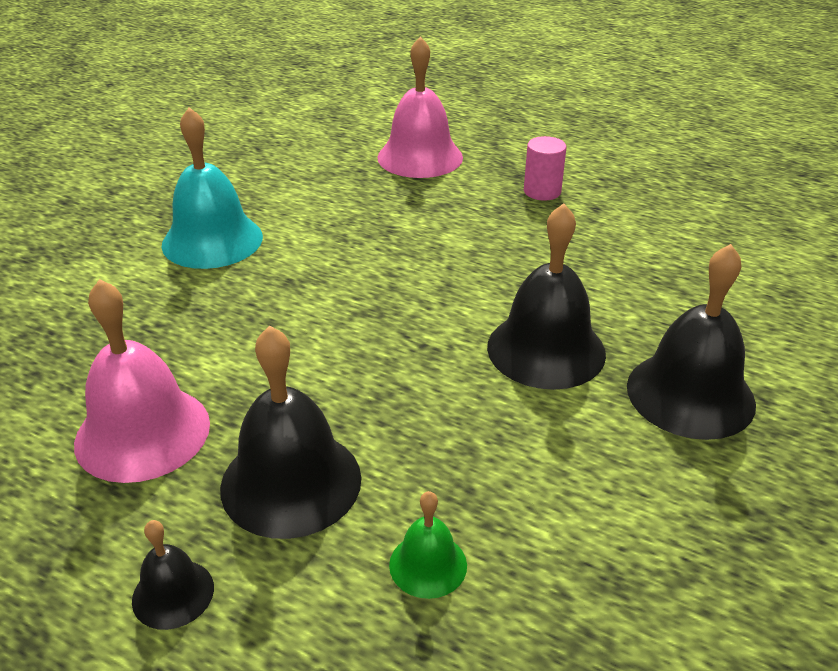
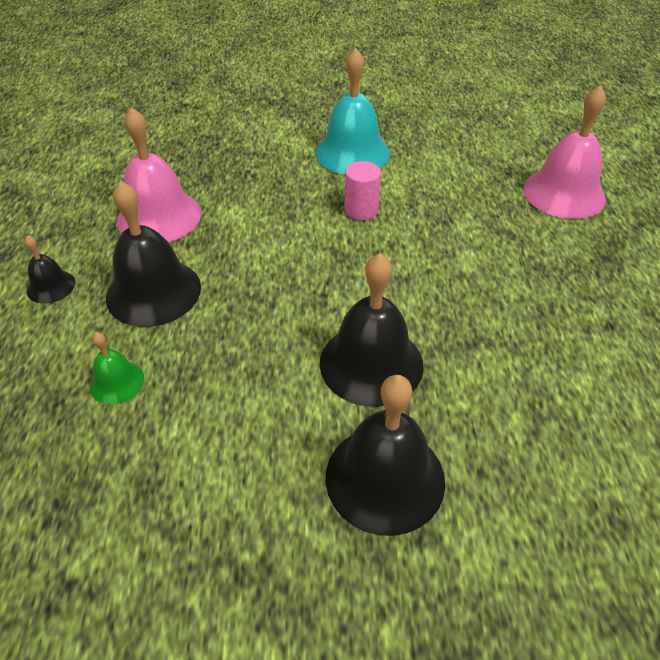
camera: 60 degrees right, 10 degrees up
pink cylinder [524,136,567,201] -> pink cylinder moved to [345,161,381,221]

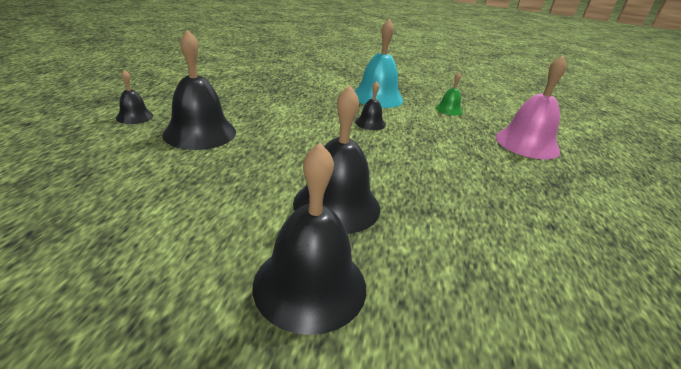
camera: 10 degrees right, 15 degrees down
green bell [90,332,144,404] -> green bell moved to [436,72,463,116]
pink bell [117,108,201,242] -> none
pink cylinder [345,161,381,221] -> black bell [355,81,386,130]

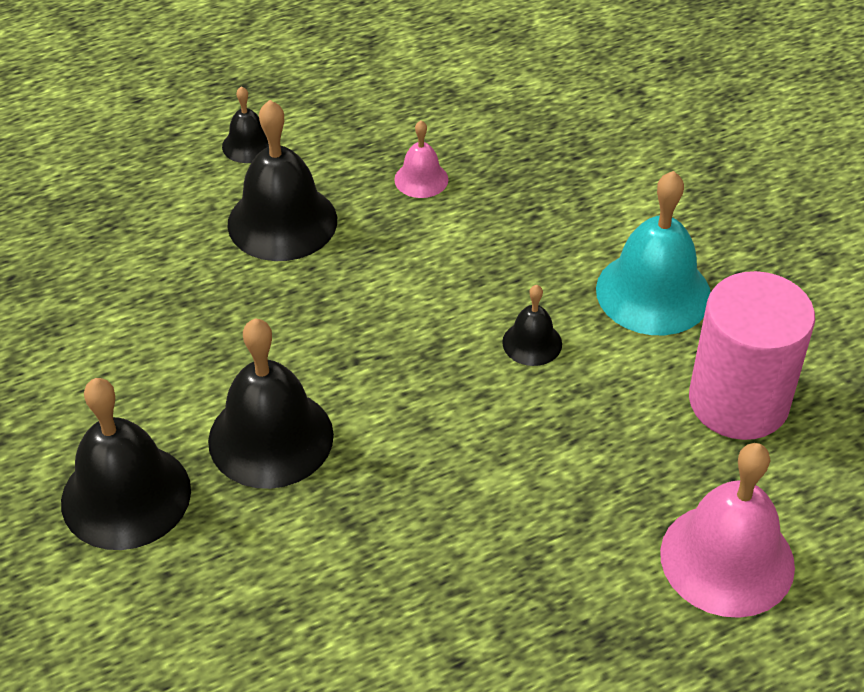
camera: 55 degrees right, 15 degrees up
green bell [436,72,463,116] -> pink cylinder [689,271,815,440]
none -> pink bell [394,121,448,198]

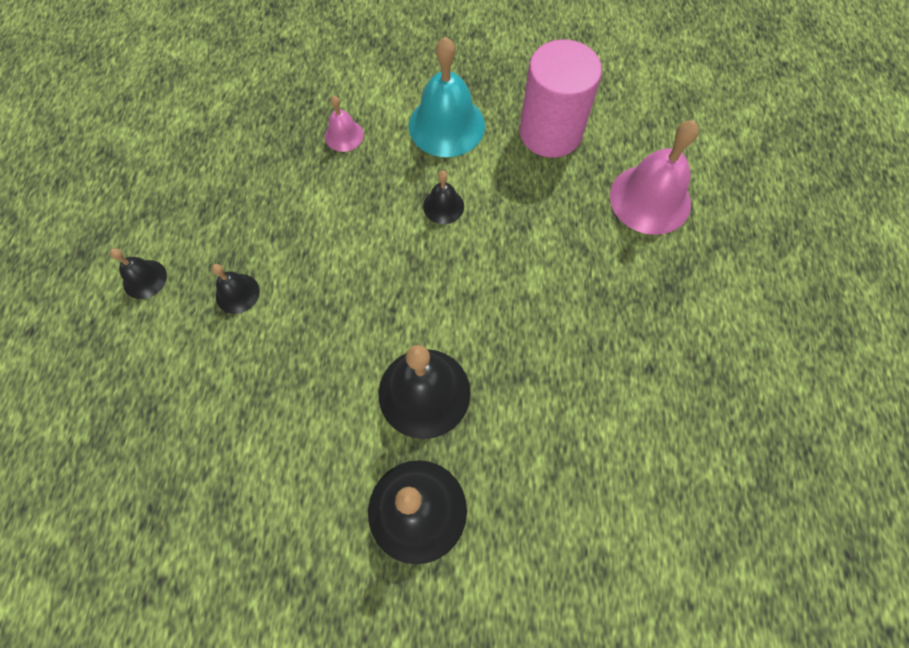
camera: 60 degrees left, 20 degrees up
black bell [227,100,337,261] -> black bell [212,264,260,314], size x0.51
pink bell [394,121,448,198] -> pink bell moved to [325,96,364,152]

